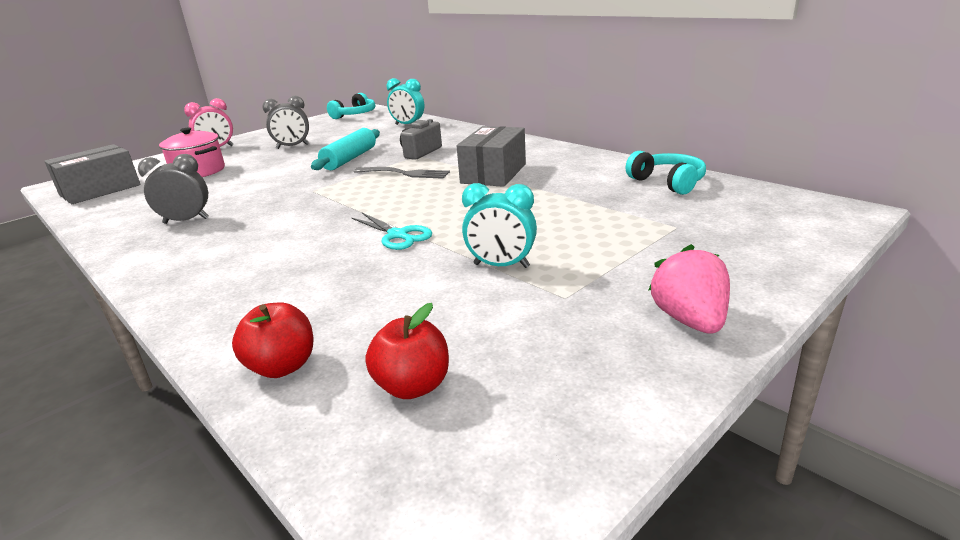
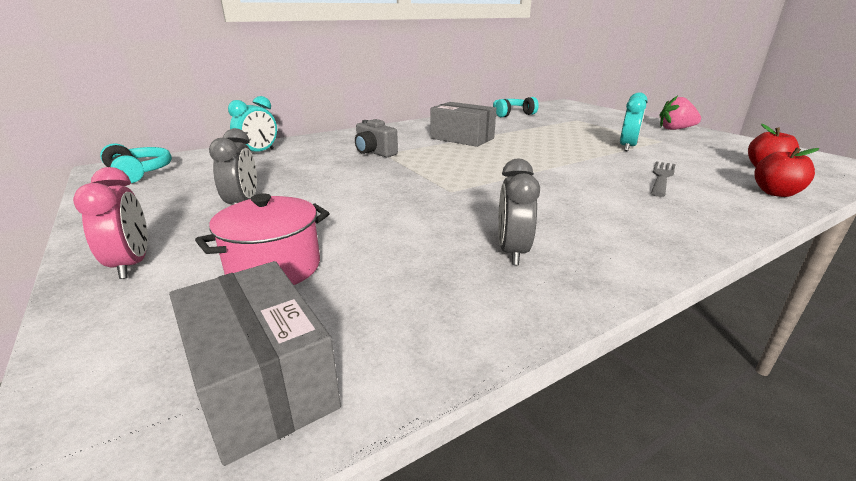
camera: 80 degrees left, 0 degrees up
turquoise rolling pin [311,128,380,170] -> none
turquoise scissors [352,213,432,250] -> none
grey fork [354,167,450,179] -> grey fork moved to [651,161,675,197]

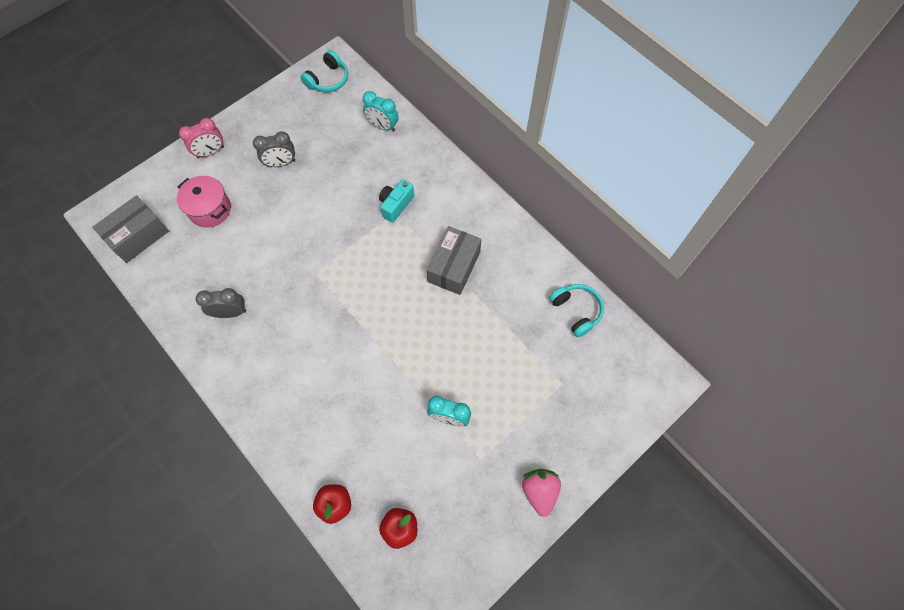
camera: 80 degrees right, 40 degrees up
grey camera [355,119,398,157] -> turquoise camera [379,179,414,223]
grey fork [651,161,675,197] -> none

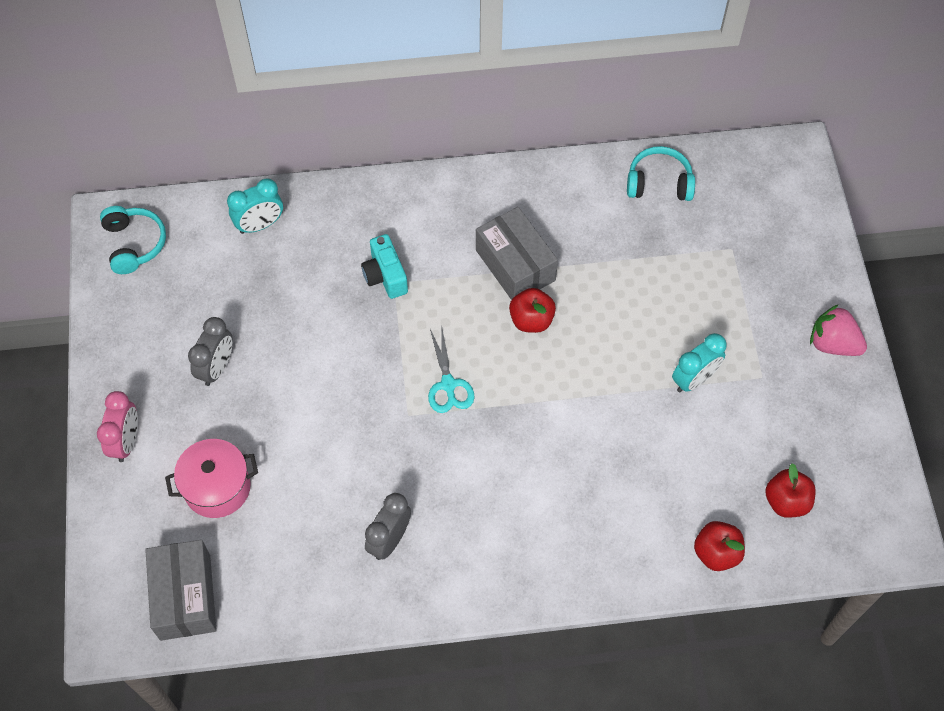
camera: 55 degrees left, 5 degrees down
none -> turquoise scissors [428,329,475,413]
none -> red apple [509,288,556,333]

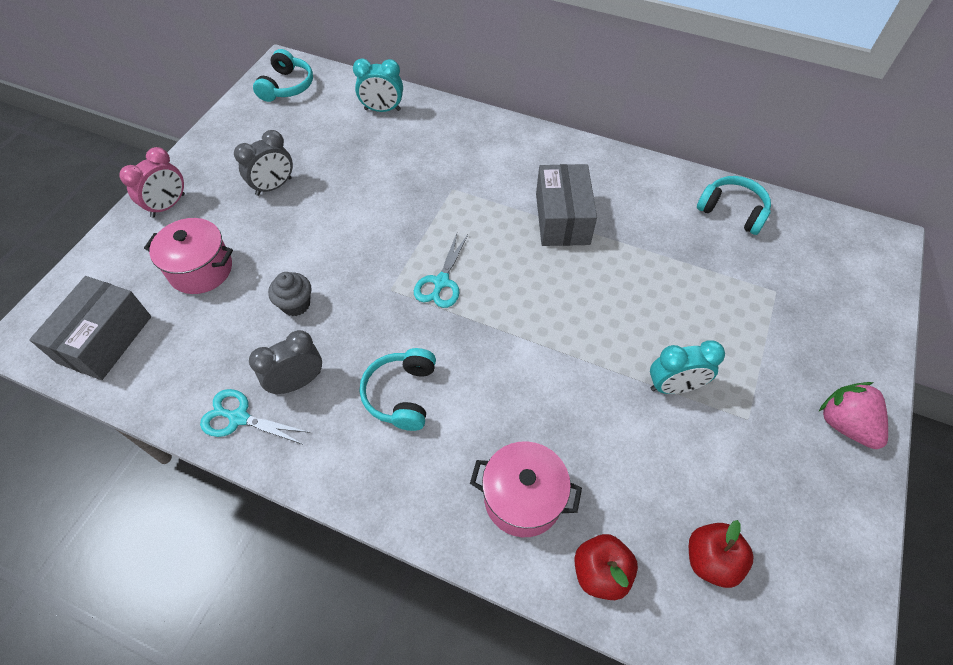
camera: 30 degrees right, 5 degrees down
turquoise camera [361,234,408,299] -> none
red apple [509,288,556,333] -> none
none -> turquoise scissors [200,389,310,445]
none -> grey cupcake [268,272,311,316]
none -> turquoise headphones [360,348,436,431]
none -> pink pot [470,441,582,537]

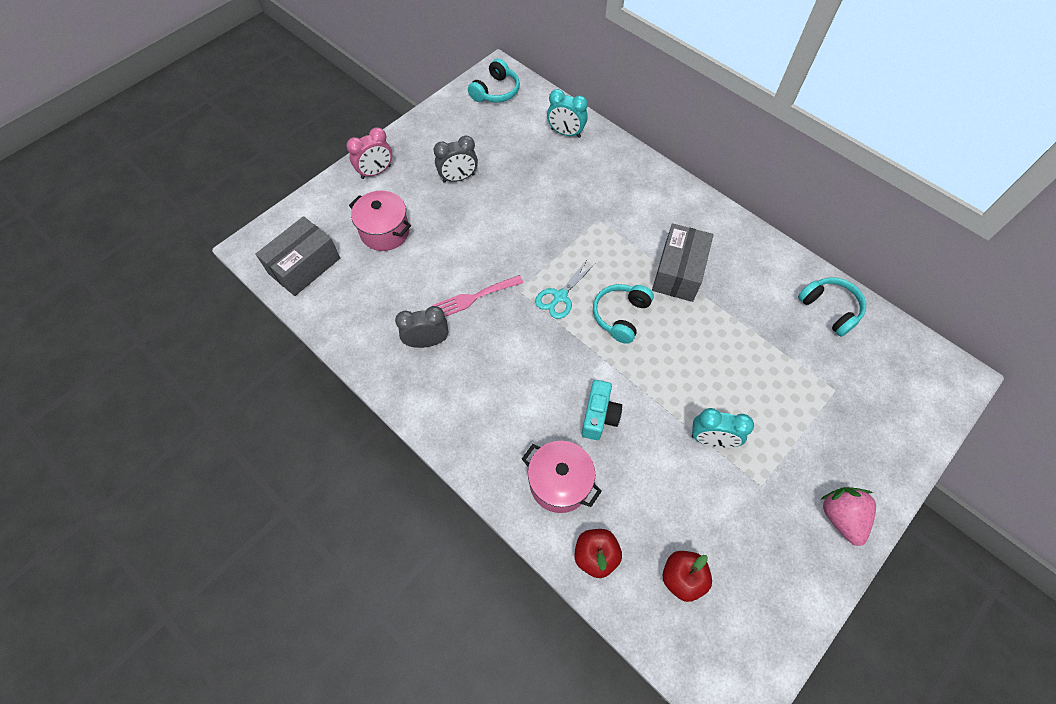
camera: 20 degrees right, 5 degrees up
turquoise scissors [200,389,310,445] -> none
grey cupcake [268,272,311,316] -> none
turquoise headphones [360,348,436,431] -> turquoise headphones moved to [593,284,654,344]
none -> pink fork [432,275,524,317]
none -> turquoise camera [581,380,622,440]

